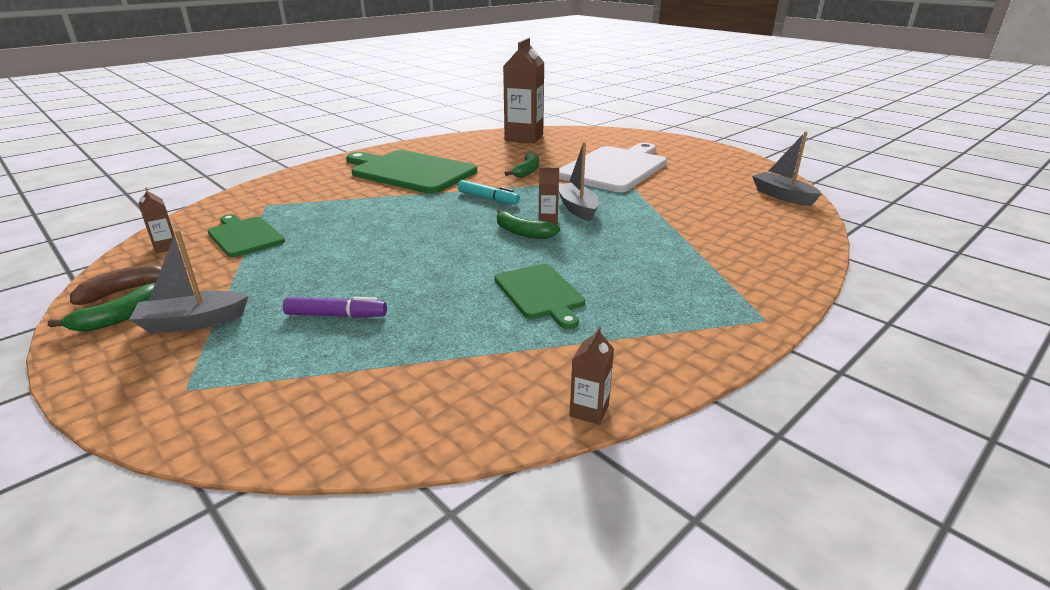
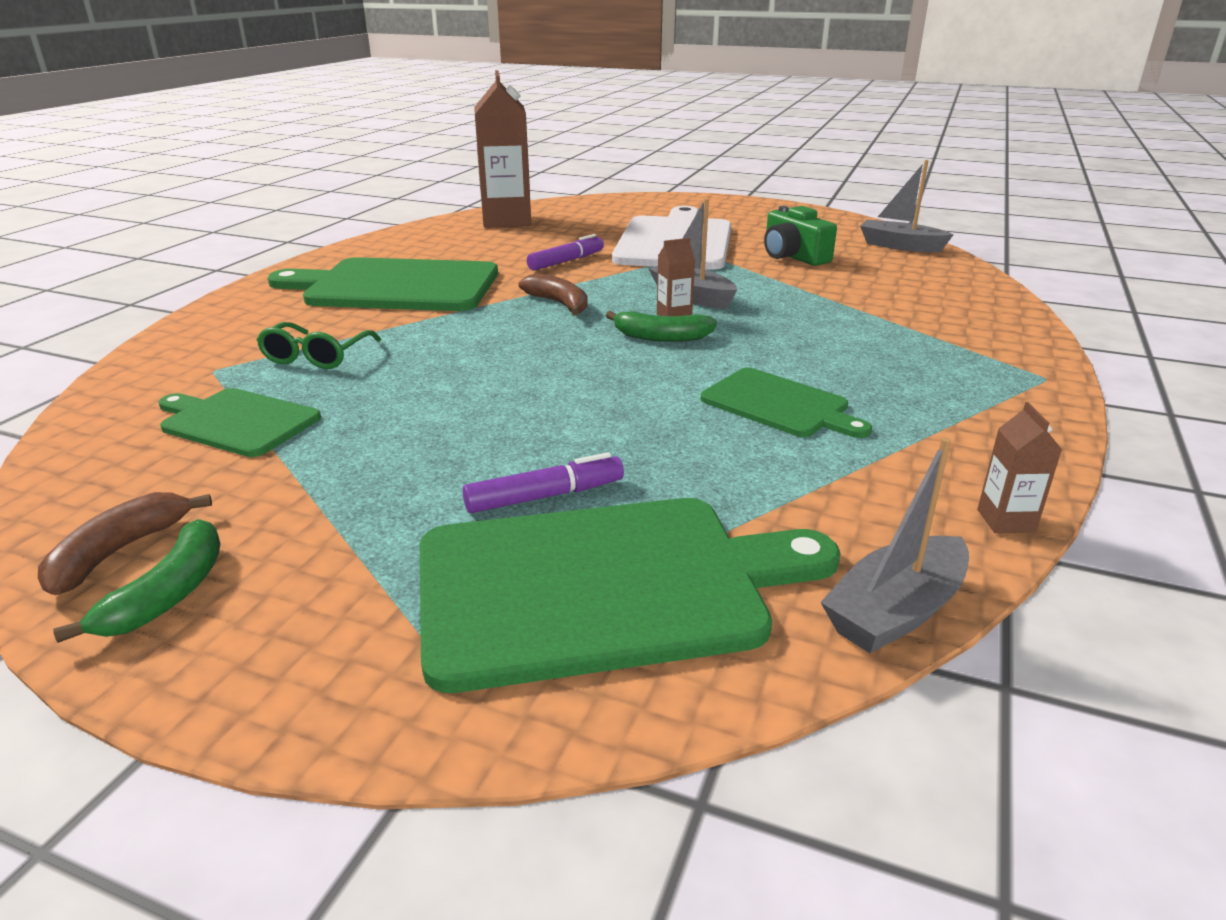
camera: 25 degrees left, 0 degrees up
grey boat [129,230,248,333] -> grey boat moved to [821,437,969,653]
brown carton [138,187,175,254] -> none
turquoise marker [458,180,520,205] -> brown banana [519,273,588,315]
green banana [505,152,539,178] -> purple marker [527,234,604,270]
none -> green glasses [256,322,381,369]
none -> green cutting board [420,498,841,693]
none -> green camera [764,206,837,266]

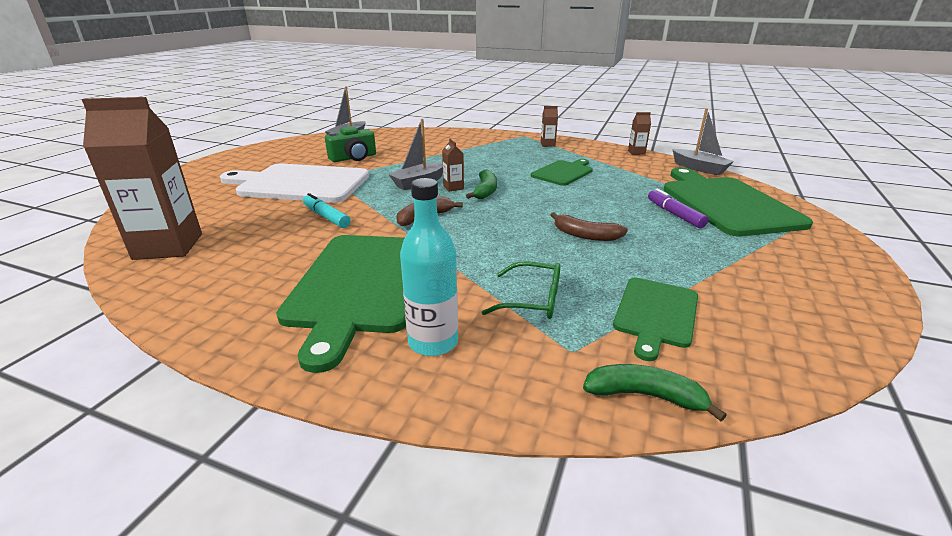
camera: 90 degrees left, 0 degrees up
brown banana [38,492,212,595] -> brown banana moved to [551,212,628,241]
green banana [53,519,221,643] -> green banana moved to [583,364,727,421]
purple marker [527,234,604,270] -> turquoise marker [303,193,351,228]
none -> turquoise bottle [400,178,458,356]
none -> brown carton [541,106,558,147]

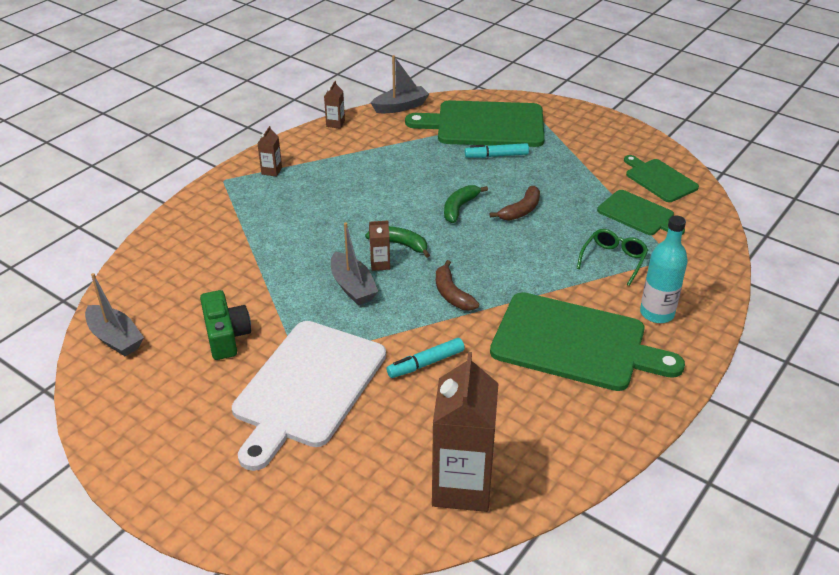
camera: 75 degrees left, 10 degrees up
green cutting board [531,159,593,186] -> green cutting board moved to [624,155,699,202]
green banana [583,364,727,421] -> green banana moved to [444,185,488,223]
purple marker [648,188,709,228] -> turquoise marker [465,143,529,158]

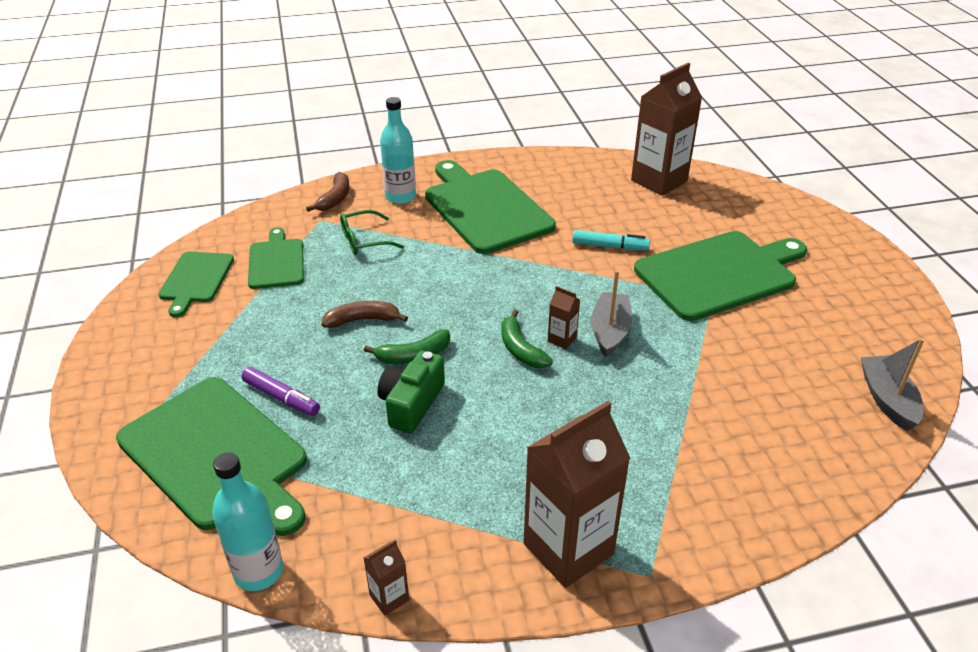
camera: 140 degrees left, 0 degrees up
green camera [200,290,251,360] -> green camera moved to [377,351,445,433]
white cutting board [232,321,386,471] -> green cutting board [634,231,807,321]
brown carton [257,126,282,177] -> brown carton [524,401,630,588], size x2.35
grey boat [371,55,429,113] -> turquoise bottle [212,452,283,591]
brown banana [436,260,479,310] -> brown banana moved to [306,172,349,212]
turquoise marker [465,143,529,158] -> purple marker [241,367,320,416]

